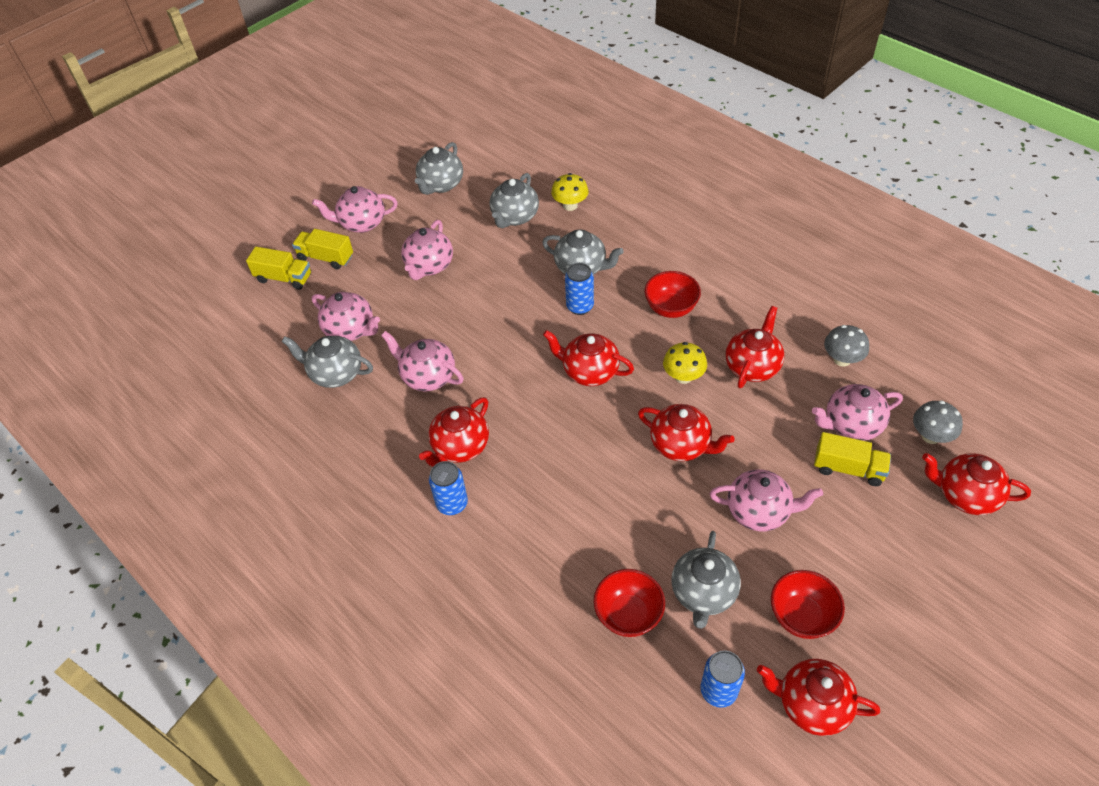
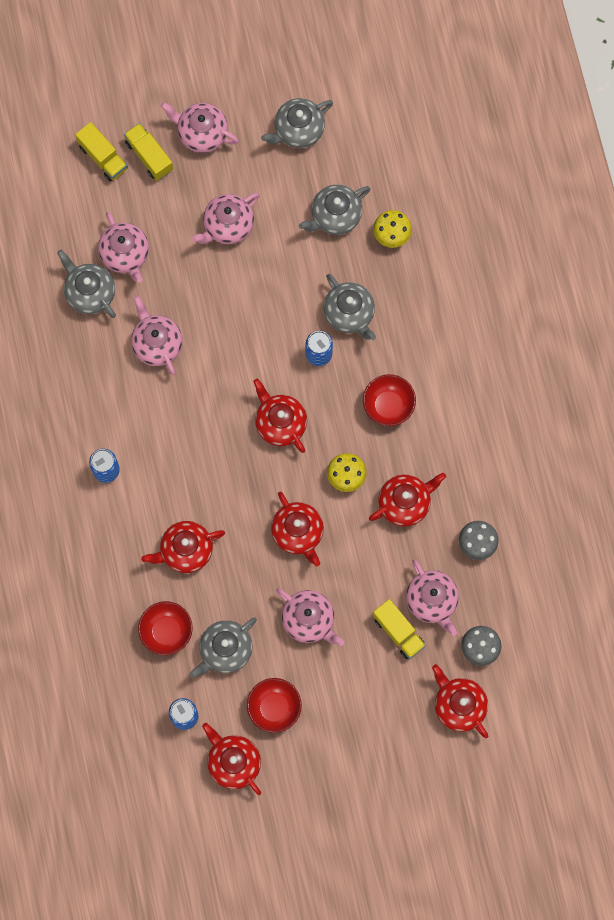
camera: 30 degrees right, 25 degrees up
red teapot [419,397,489,467] -> red teapot moved to [141,521,225,573]
pink teapot [812,384,903,441] -> pink teapot turned 135 degrees counterclockwise [406,560,459,636]

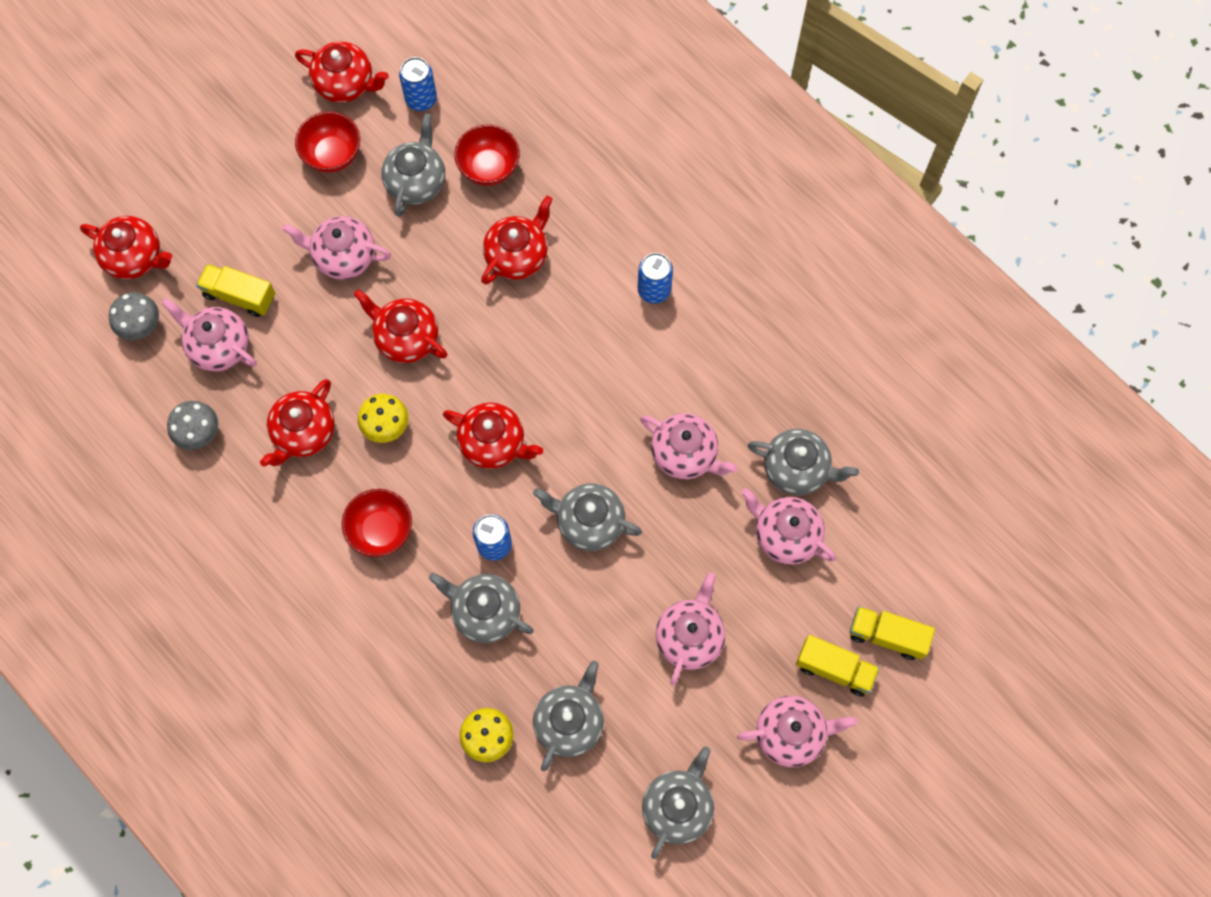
camera: 150 degrees right, 5 degrees down
none -> grey teapot [533,483,642,551]

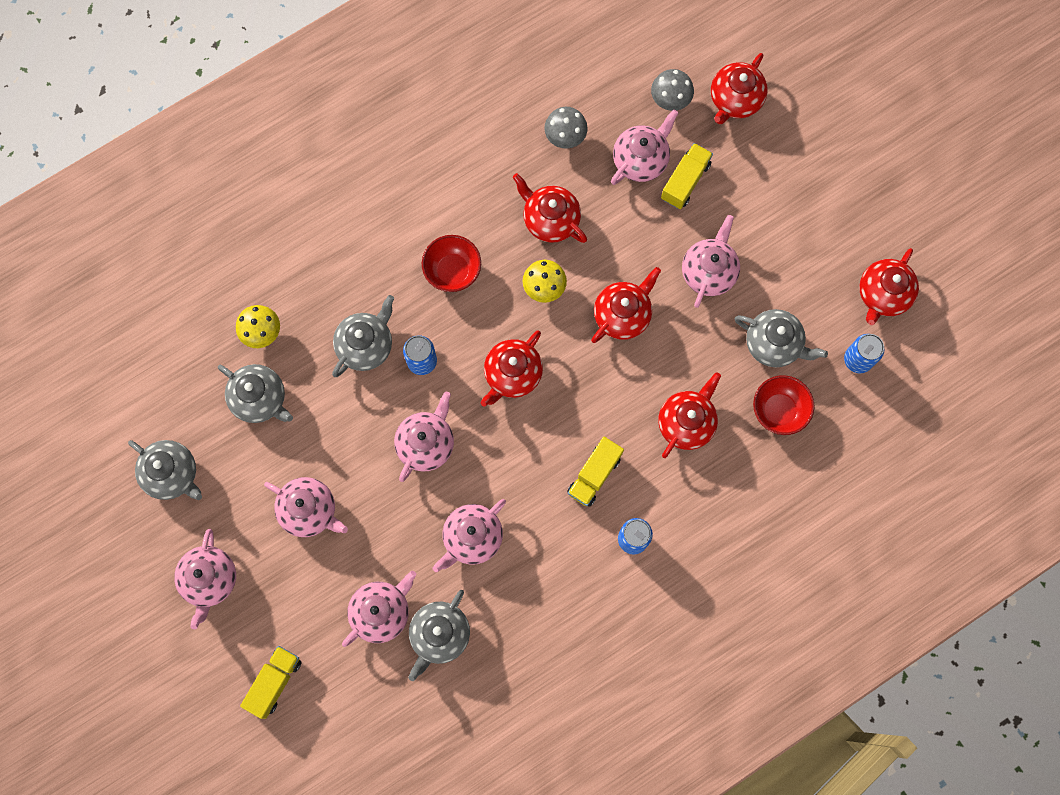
camera: 100 degrees right, 5 degrees up
red bowl [295,111,360,173] -> none
red teapot [481,196,553,285] -> red teapot turned 105 degrees counterclockwise [658,372,721,458]
grey teapot [533,483,642,551] -> pink teapot [394,392,454,482]
yellow truck [796,635,880,697] -> yellow truck moved to [567,437,624,507]

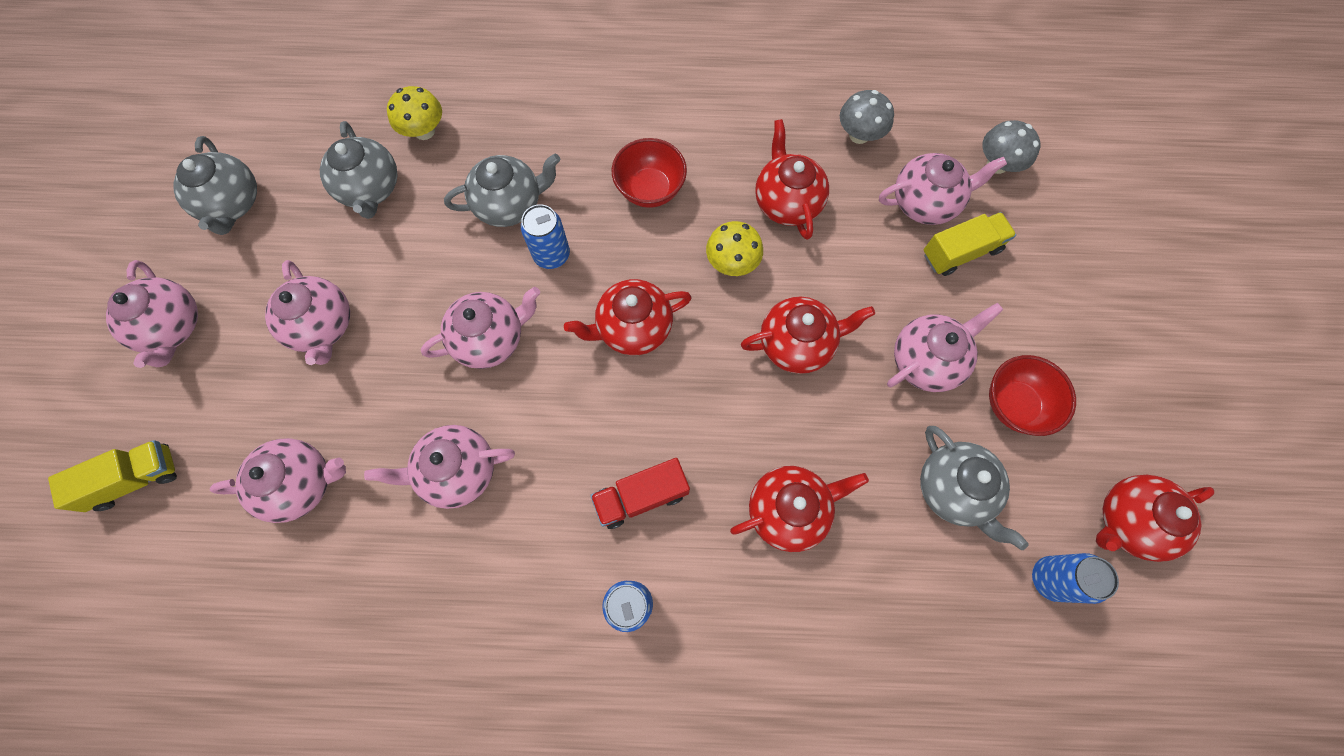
camera: 35 degrees right, 5 degrees down
pink teapot [174,529,236,630] -> pink teapot turned 60 degrees counterclockwise [106,260,198,368]
grey teapot [408,590,470,681] -> none
yellow truck [567,437,624,507] -> red truck [590,458,690,529]
red teapot [711,53,768,124] -> none
red bowl [753,375,815,435] -> red bowl moved to [989,355,1076,436]

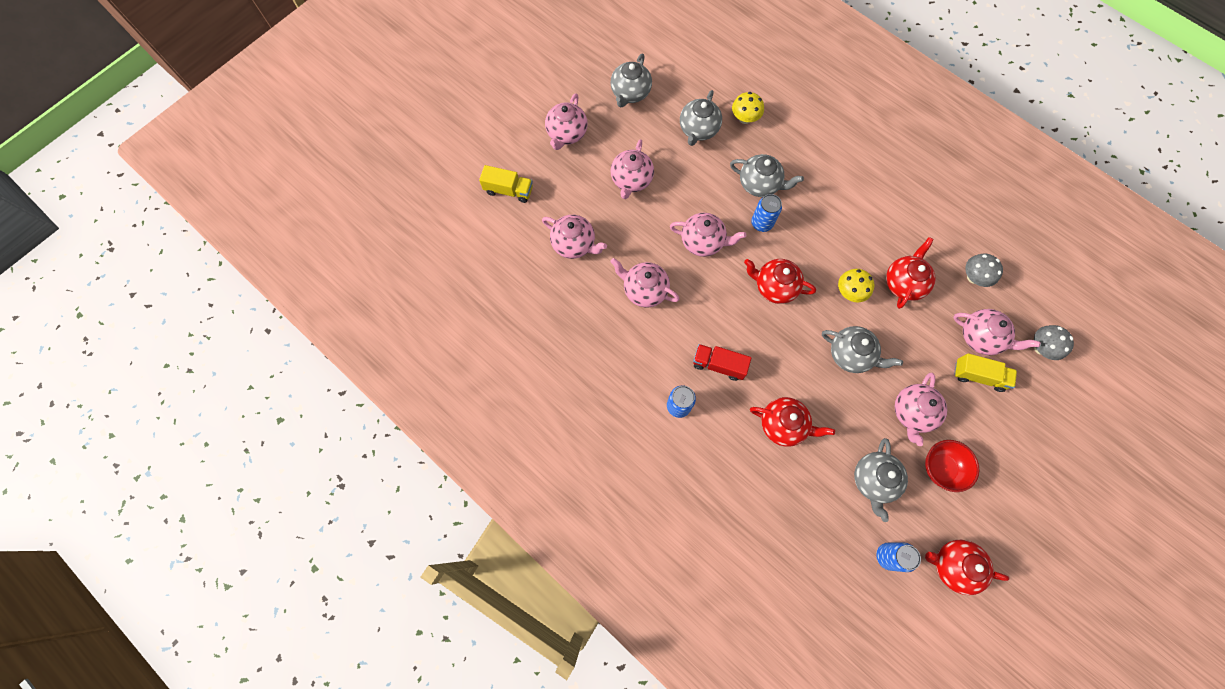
camera: 40 degrees right, 0 degrees up
red bowl [612,138,687,208] -> none
red teapot [741,296,875,374] -> grey teapot [822,326,903,373]
pink teapot [887,303,1003,392] -> pink teapot turned 105 degrees clockwise [895,373,947,446]

